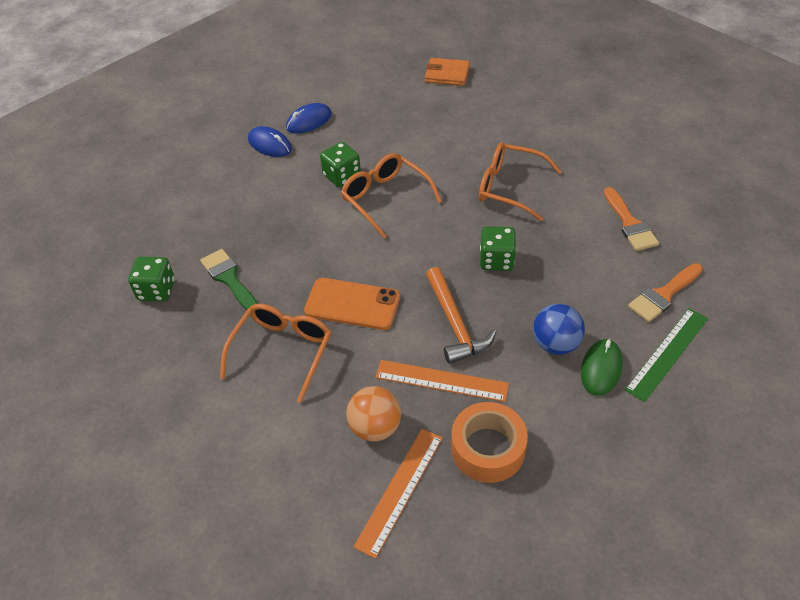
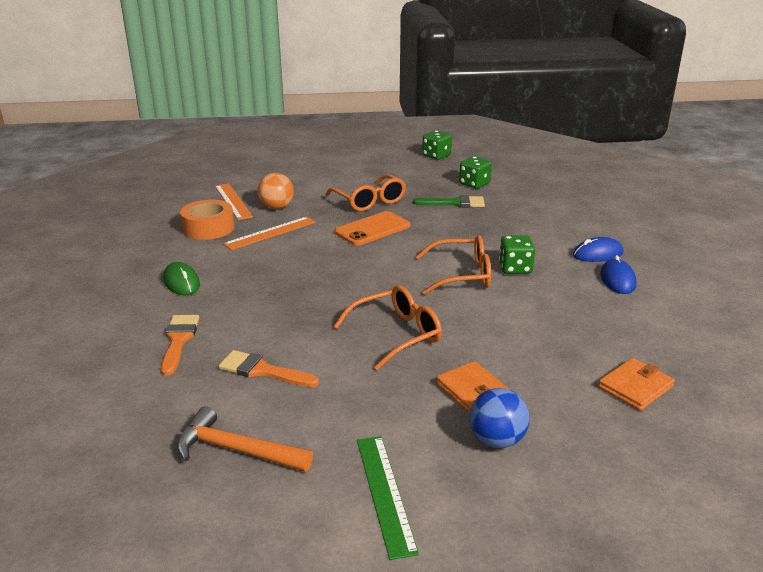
camera: 125 degrees right, 20 degrees down
orange hammer [426,267,496,364] -> orange hammer moved to [177,406,313,472]
green dice [480,226,516,271] -> green dice moved to [422,130,452,160]
blue ball [533,304,585,355] -> blue ball moved to [469,388,529,448]
green ruler [625,308,708,402] -> green ruler moved to [357,436,419,560]
none -> orange wallet [436,361,510,414]

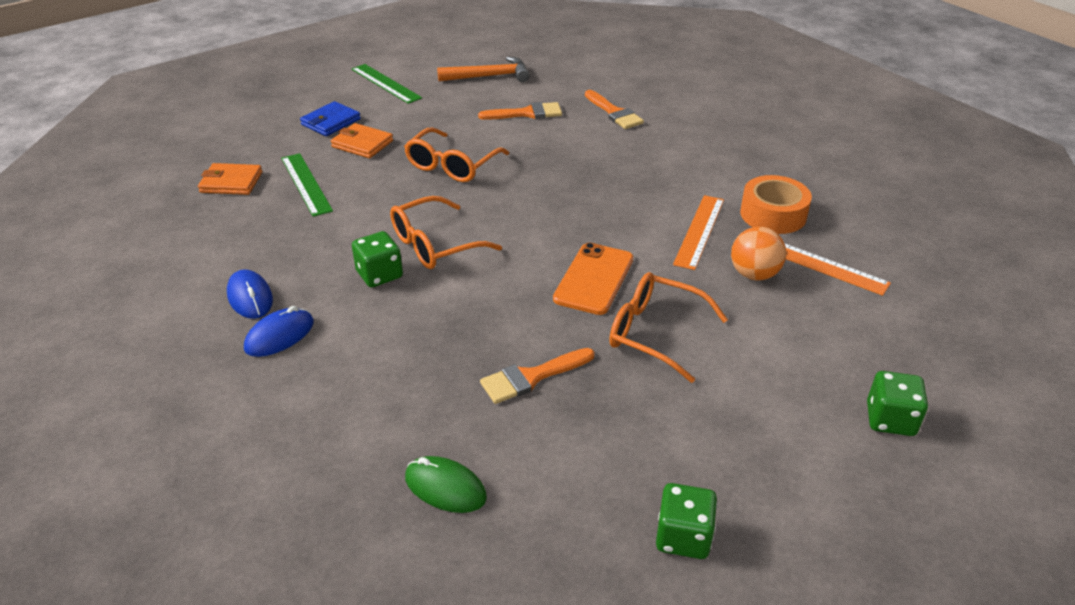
camera: 150 degrees right, 10 degrees up
green mouse [163,262,200,295] -> green mouse moved to [405,456,487,513]
green brush [413,195,485,208] -> orange brush [480,348,595,404]
green dice [459,156,492,189] -> green dice moved to [867,371,928,436]
blue ball [469,388,529,448] -> blue wallet [300,101,361,136]
orange wallet [598,358,675,411] -> orange wallet turned 75 degrees clockwise [198,163,262,195]
none -> green ruler [281,153,333,217]

